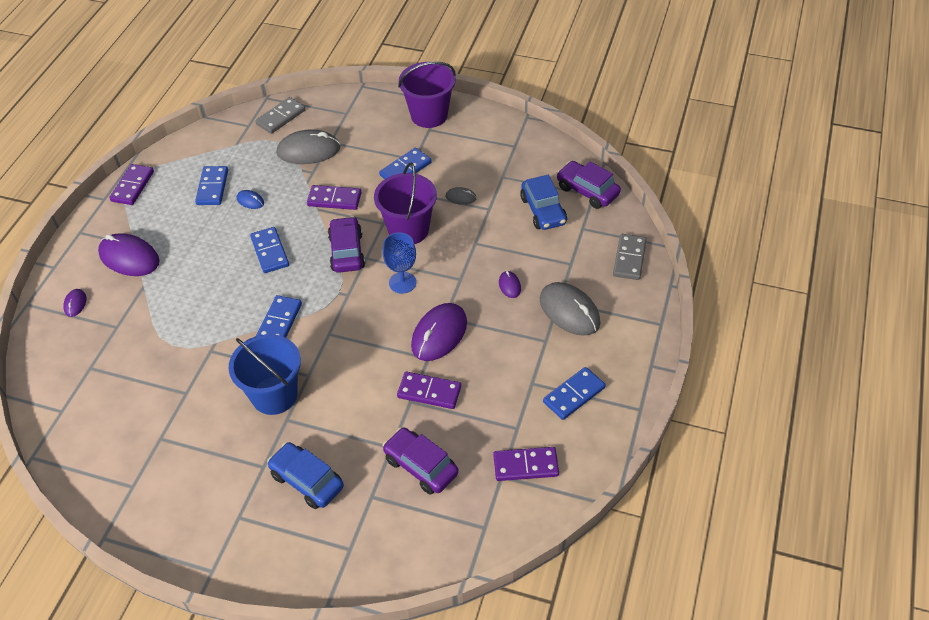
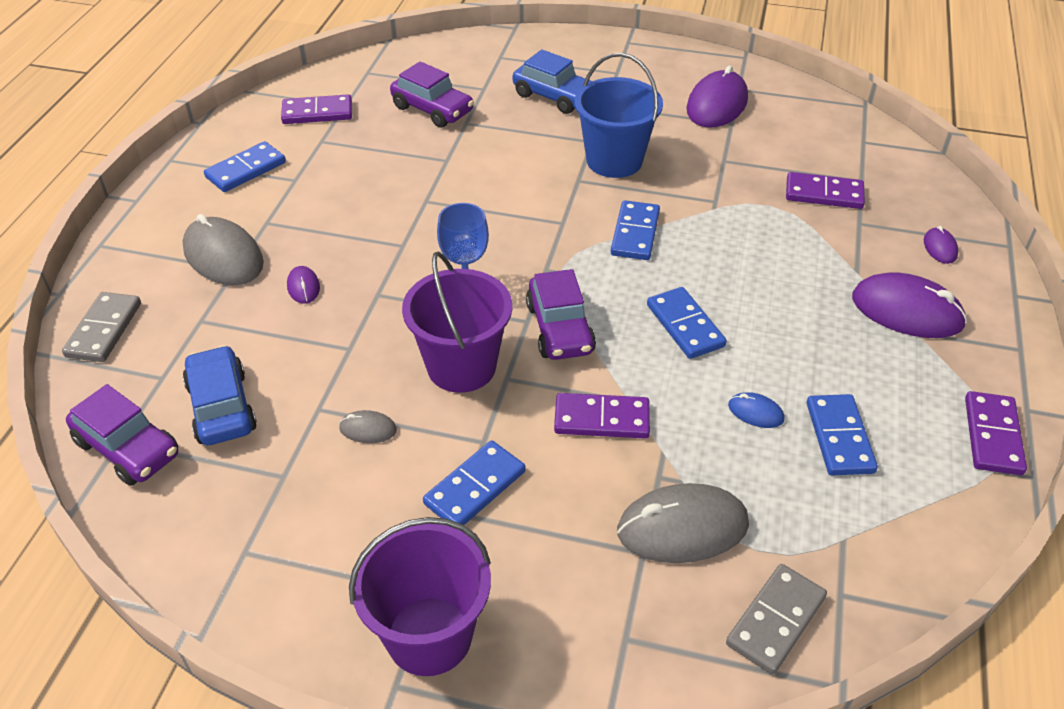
camera: 175 degrees right, 5 degrees down
purple domino [397,372,461,409] -> purple domino moved to [786,172,865,209]
purple mouse [411,303,467,361] -> purple mouse moved to [686,65,748,128]

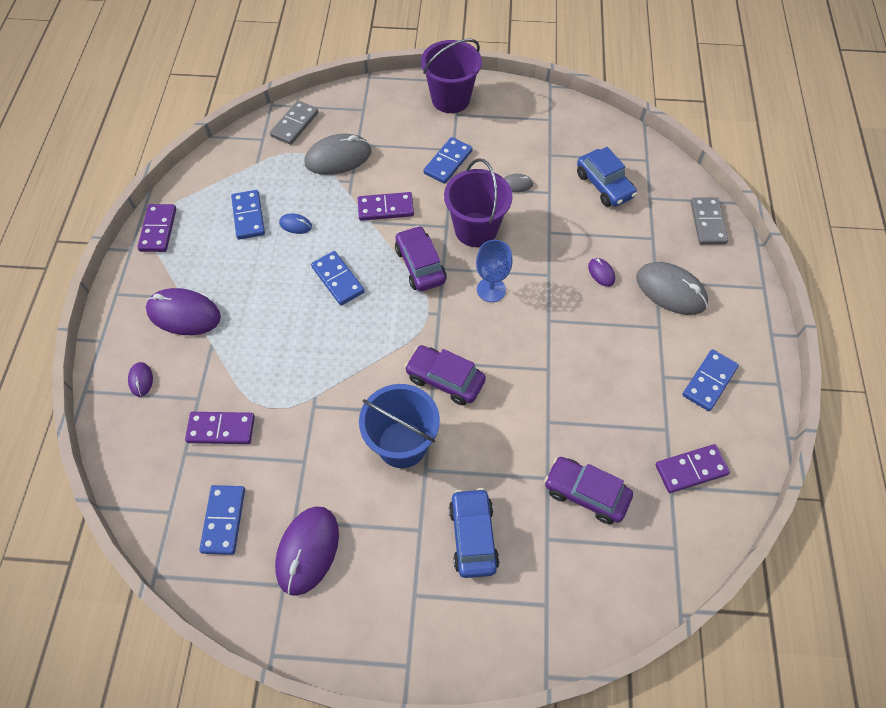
camera: 170 degrees right, 15 degrees up
purple car [66,384,178,486] -> purple car moved to [404,345,486,405]
blue car [512,49,592,114] -> blue car turned 60 degrees clockwise [449,488,499,578]
blue domino [611,200,660,260] -> blue domino moved to [199,485,245,555]

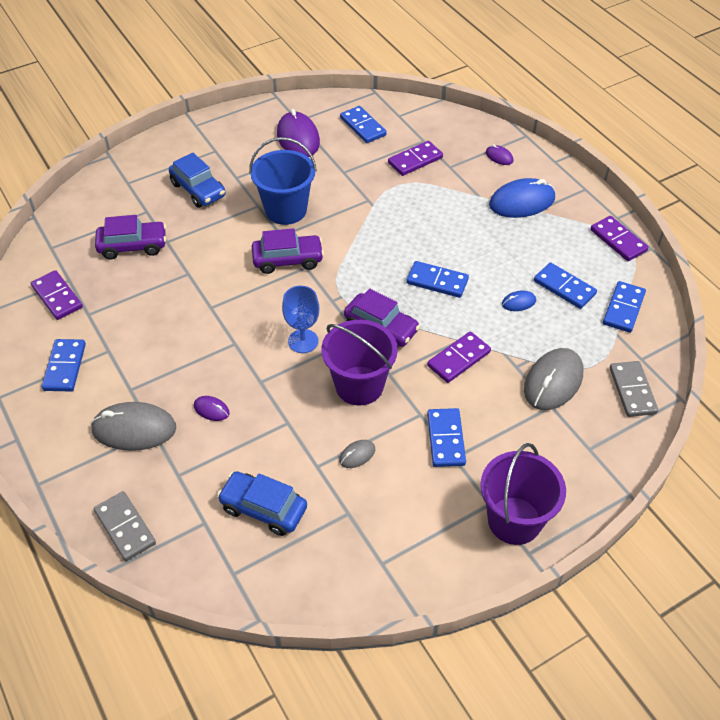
camera: 145 degrees right, 10 degrees down
purple mouse [146,288,221,335] -> blue mouse [489,178,555,218]
purple domino [656,444,730,493] -> purple domino turned 75 degrees counterclockwise [31,270,83,320]
none -> blue domino [603,281,646,333]

